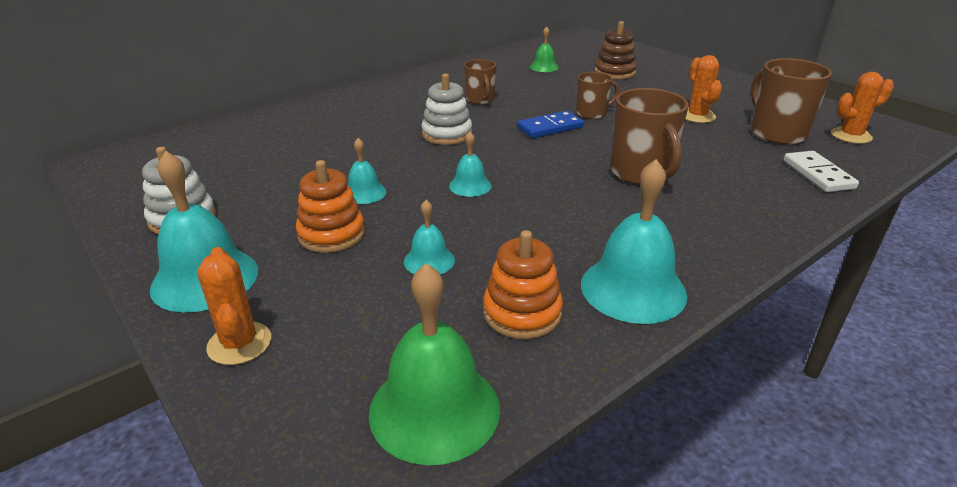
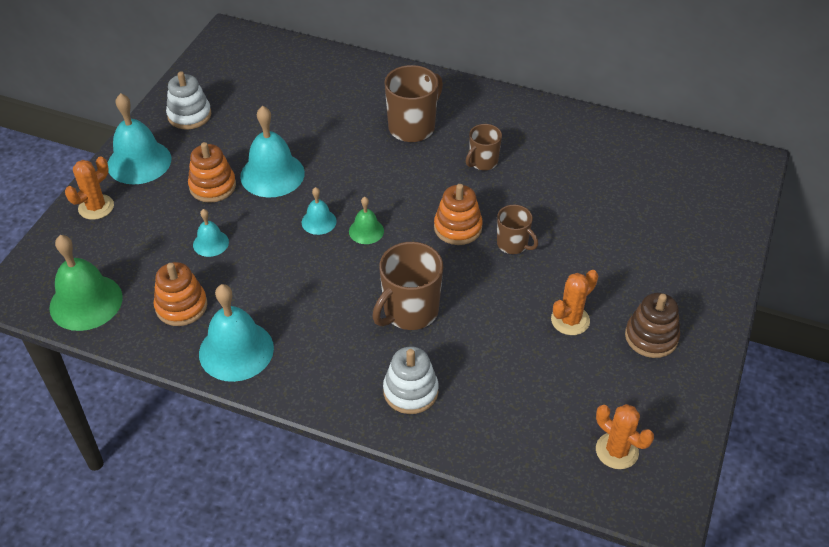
camera: 60 degrees right, 15 degrees up
turquoise bell [348,138,386,204] -> turquoise bell [240,106,305,197], size x1.91
white stacking toy [422,73,472,145] -> white stacking toy moved to [383,346,439,414]
blue domino [517,111,584,138] -> orange stacking toy [434,184,483,245]
green bell [530,27,559,72] -> green bell moved to [349,197,384,244]
brown stacking toy [595,21,637,79] -> brown stacking toy moved to [625,293,680,358]
brown mug [751,58,832,145] -> brown mug moved to [384,65,443,142]
white domino [784,151,859,192] -> none

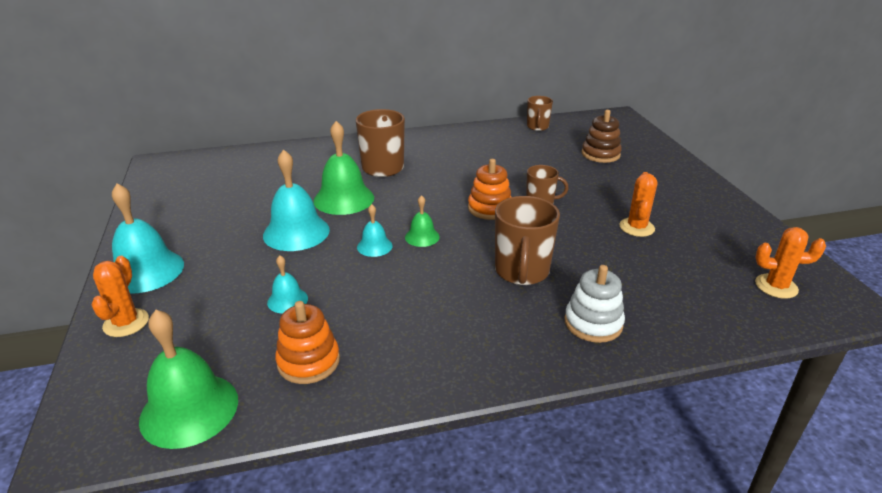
camera: 35 degrees left, 15 degrees down
white stacking toy [166,71,211,130] -> none
orange stacking toy [188,142,236,203] -> none
turquoise bell [199,284,274,382] -> none
brown mug [466,124,502,170] -> brown mug moved to [527,96,553,131]
brown stacking toy [625,293,680,358] -> brown stacking toy moved to [582,110,622,163]
none -> green bell [313,121,374,215]

